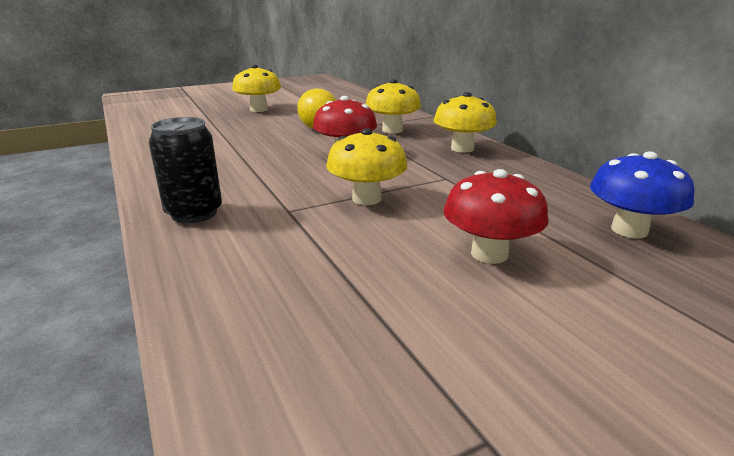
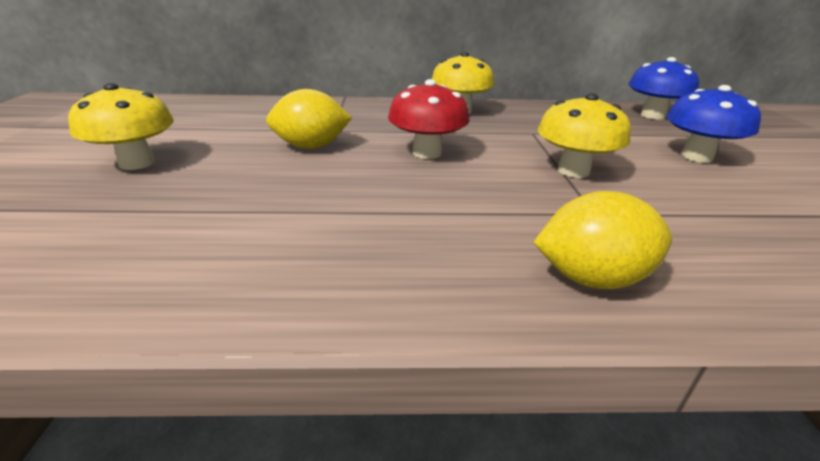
camera: 65 degrees left, 5 degrees up
black can [149,117,222,223] -> yellow lemon [533,191,672,289]
yellow mushroom [366,79,421,133] -> none
red mushroom [444,169,549,264] -> blue mushroom [666,85,761,163]

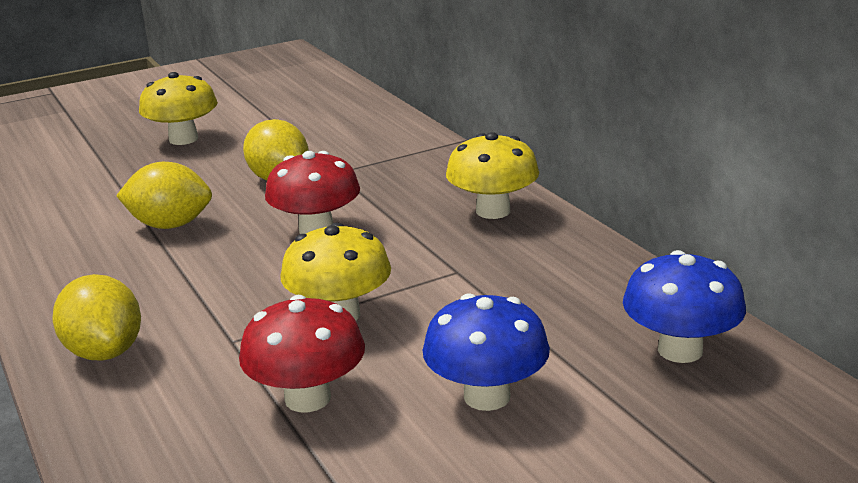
camera: 65 degrees right, 5 degrees down
none -> yellow lemon [116,162,212,229]
none -> red mushroom [239,295,365,412]

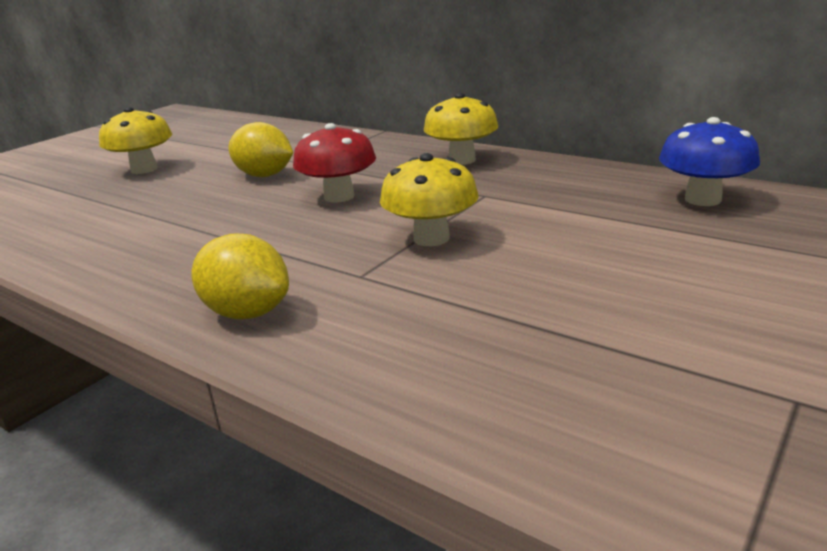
camera: 25 degrees left, 0 degrees up
yellow lemon [116,162,212,229] -> none
red mushroom [239,295,365,412] -> none
blue mushroom [423,293,550,411] -> none

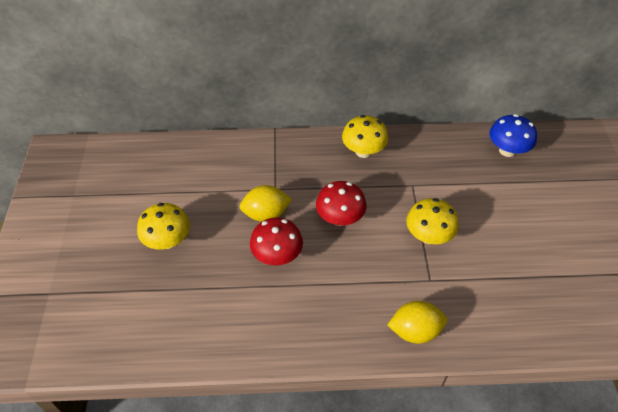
camera: 40 degrees left, 25 degrees up
none -> red mushroom [250,217,303,266]

